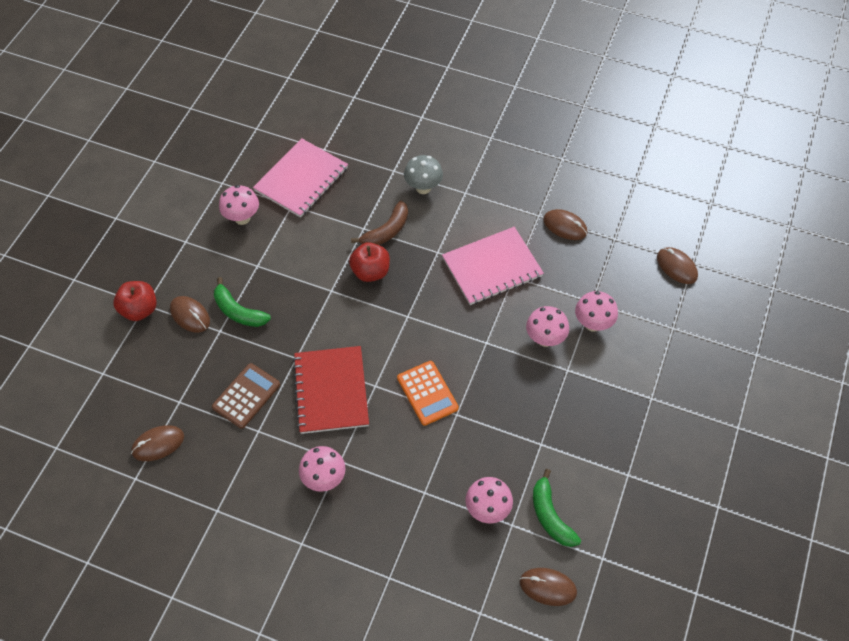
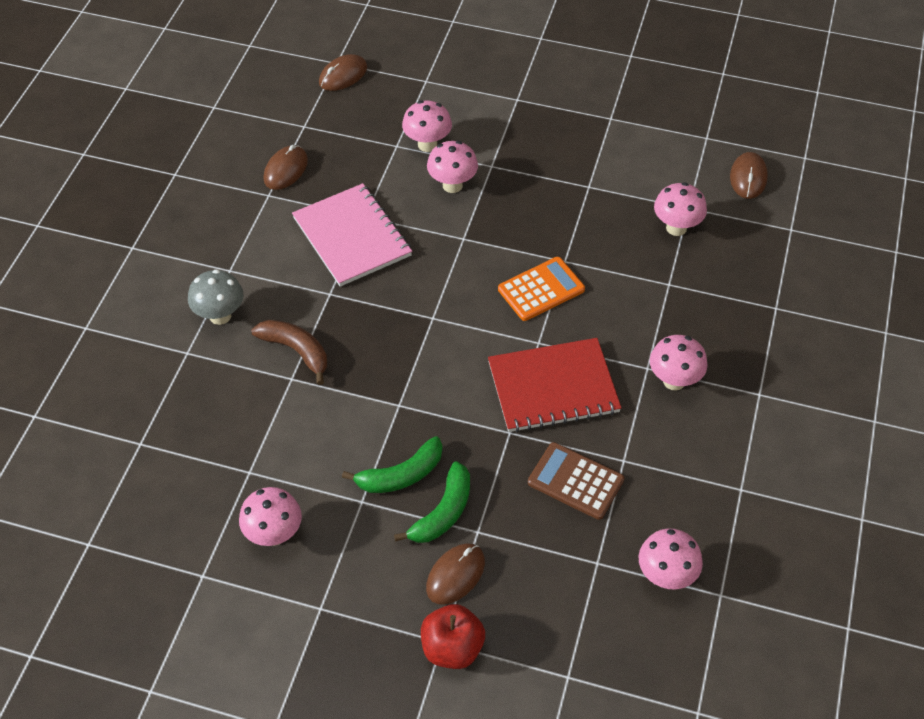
camera: 95 degrees left, 5 degrees down
brown mouse [131,425,184,461] -> pink mushroom [639,528,703,590]
pink notebook [253,138,348,218] -> none
red apple [349,242,390,282] -> none
green banana [533,469,581,547] -> green banana moved to [342,436,443,493]

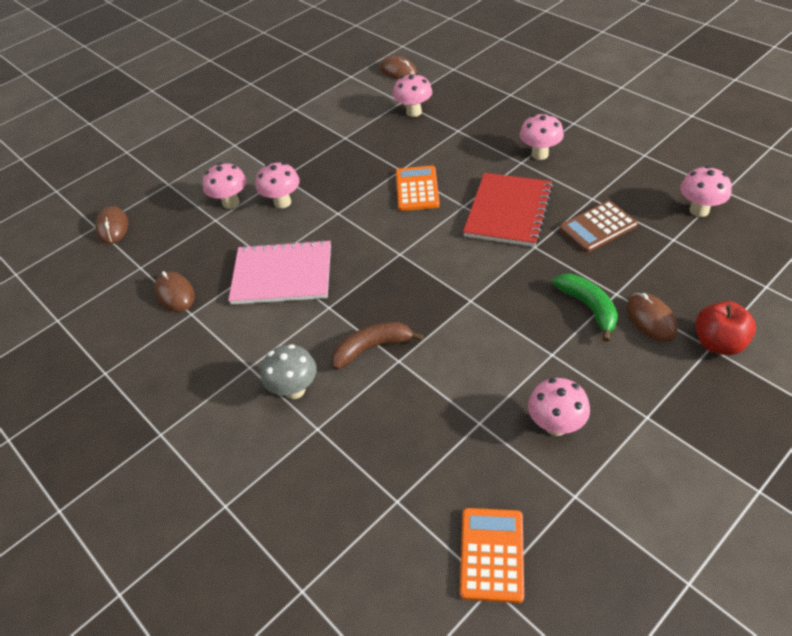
camera: 55 degrees left, 5 degrees down
green banana [342,436,443,493] -> none
none -> orange calculator [460,508,524,603]

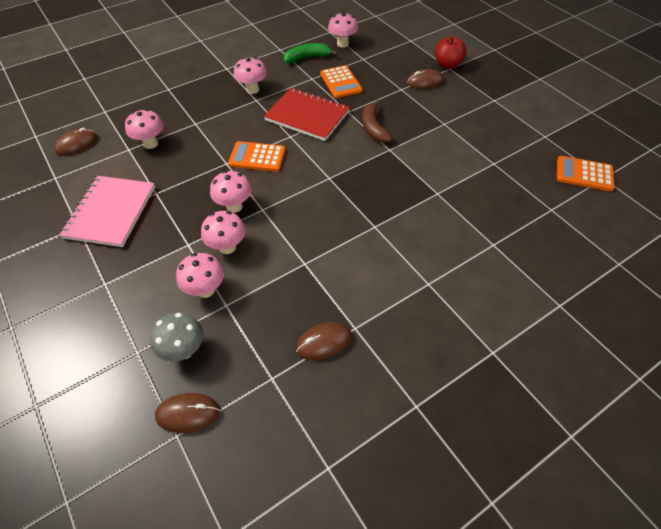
camera: 85 degrees left, 5 degrees up
pink notebook [228,240,331,305] -> pink notebook moved to [59,176,155,247]
grey mushroom [261,344,317,399] -> grey mushroom moved to [150,312,203,362]
brown banana [332,322,424,369] -> brown banana moved to [362,100,392,143]
pink mushroom [528,378,590,436] -> pink mushroom moved to [210,171,252,213]
green banana [552,274,618,342] -> green banana moved to [284,43,338,63]
brown calculator [559,200,638,253] -> orange calculator [320,65,363,98]

